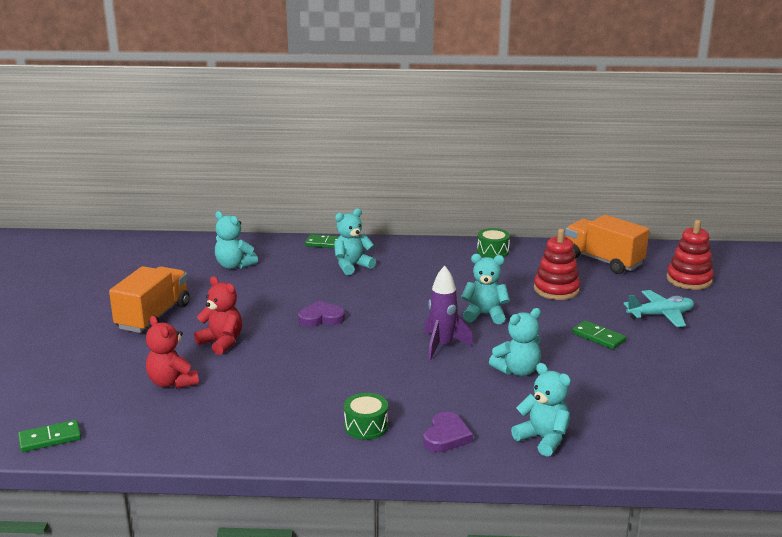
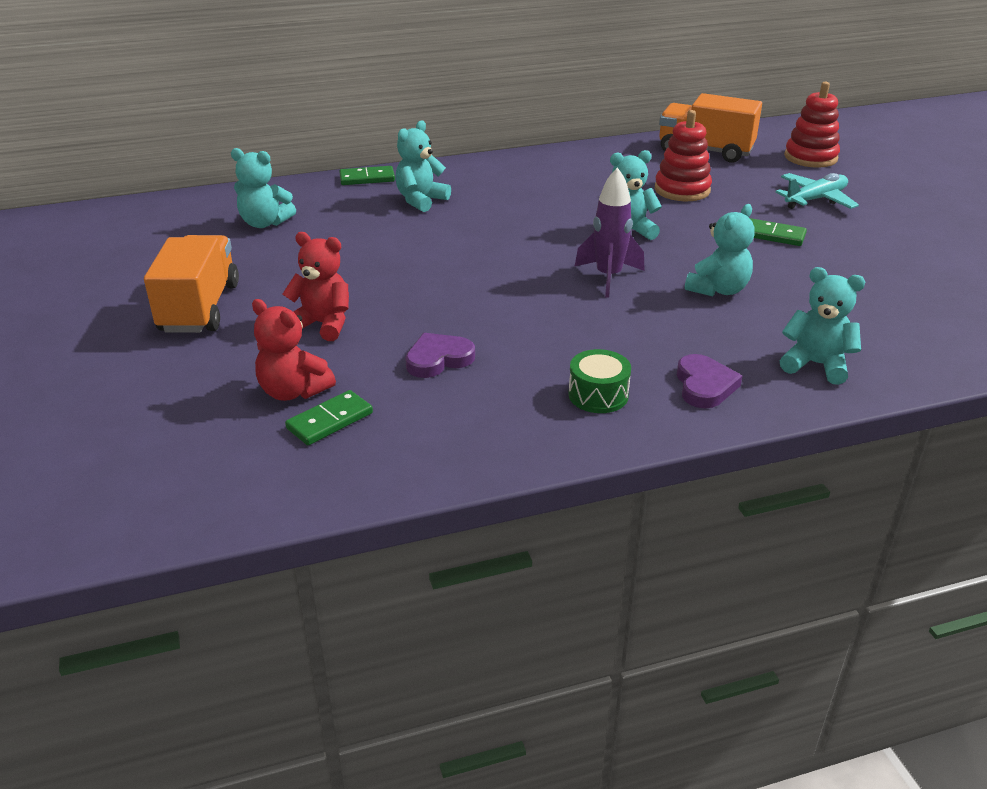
camera: 20 degrees left, 10 degrees up
green domino [18,420,81,452] -> green domino moved to [285,390,373,445]
purple heart [298,301,345,327] -> purple heart moved to [405,333,475,378]
green drum [477,228,510,259] -> none

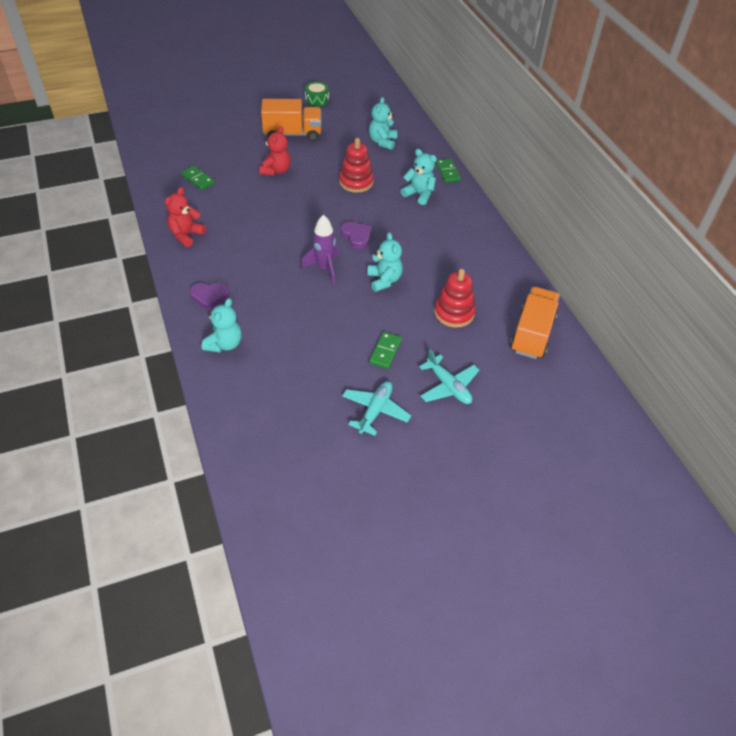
camera: 85 degrees right, 15 degrees up
red teddy bear [252,299,336,401] -> red teddy bear moved to [165,187,206,247]
purple heart [405,333,475,378] -> purple heart moved to [341,222,371,249]
green drum [568,349,631,413] -> green drum moved to [305,81,329,107]
turquoise teddy bear [685,204,755,296] -> none
red stacking toy [784,82,840,168] -> red stacking toy moved to [339,138,374,193]
none -> turquoise plane [342,381,411,436]

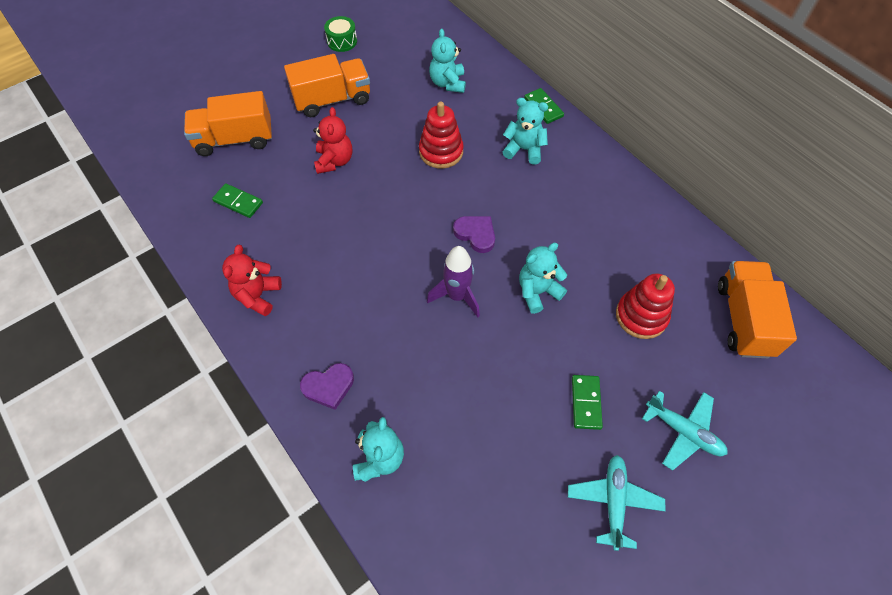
camera: 15 degrees left, 10 degrees up
turquoise teddy bear [367,232,403,292] -> turquoise teddy bear turned 90 degrees counterclockwise [519,243,567,314]
none -> orange truck [184,91,272,156]

